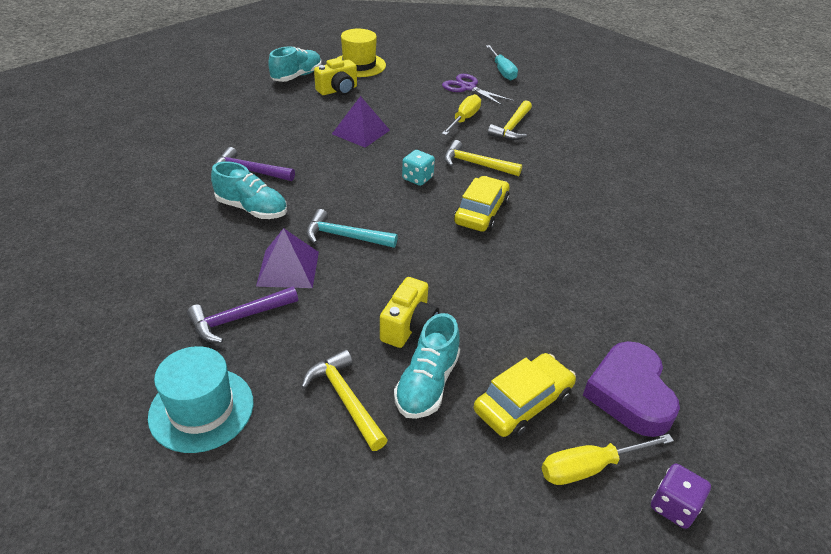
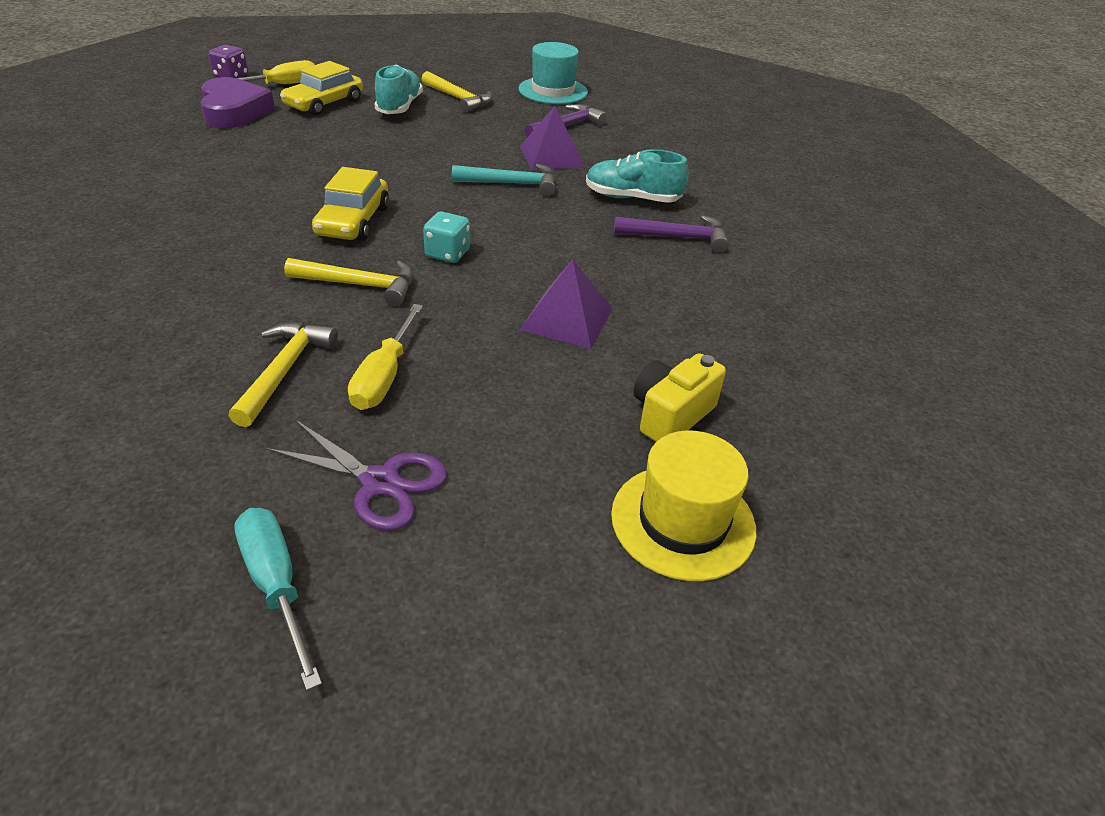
camera: 165 degrees right, 0 degrees up
turquoise shoe [268,46,322,82] -> none
yellow camera [380,277,439,348] -> none

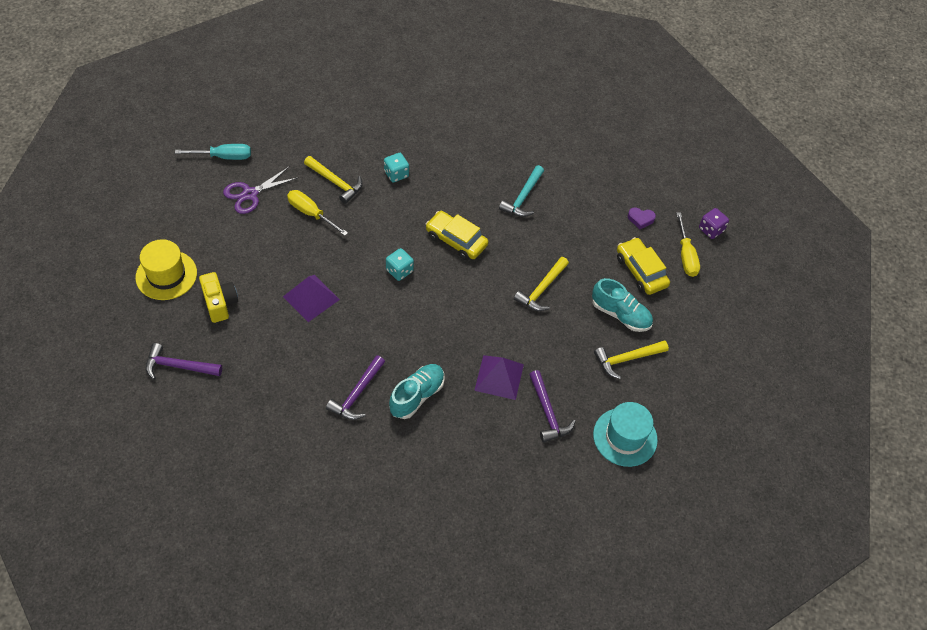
camera: 115 degrees right, 15 degrees up
purple heart [200,77,275,128] -> purple heart [628,208,656,229], size x0.46
yellow hammer [284,258,413,306] -> yellow hammer moved to [514,257,569,311]
turquoise hammer [452,164,555,196] -> turquoise hammer moved to [499,165,544,217]
none -> purple hammer [146,343,222,380]
none -> turquoise dice [384,153,409,182]

